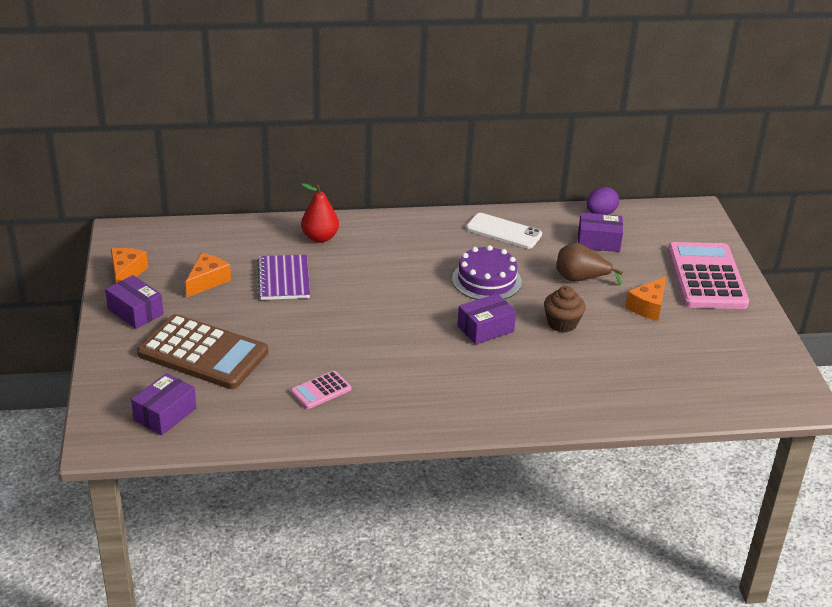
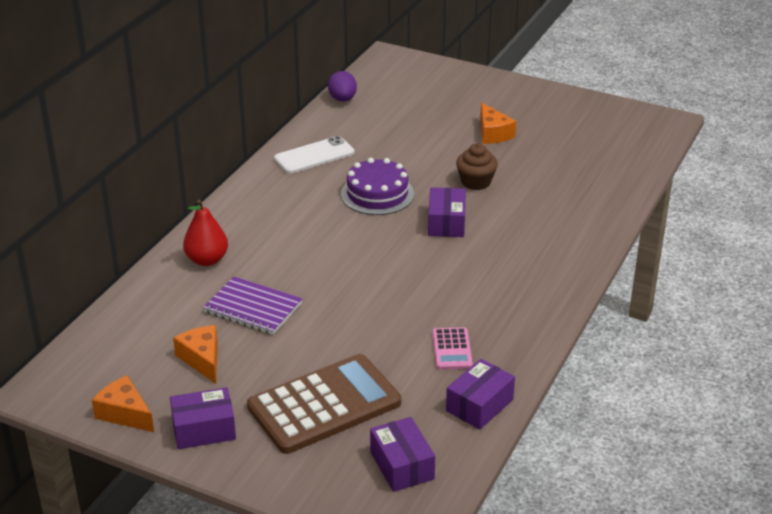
camera: 55 degrees left, 0 degrees up
brown pear [556,243,623,285] -> none
purple box [578,212,623,252] -> purple box moved to [446,359,515,430]
pink calculator [668,242,749,309] -> none

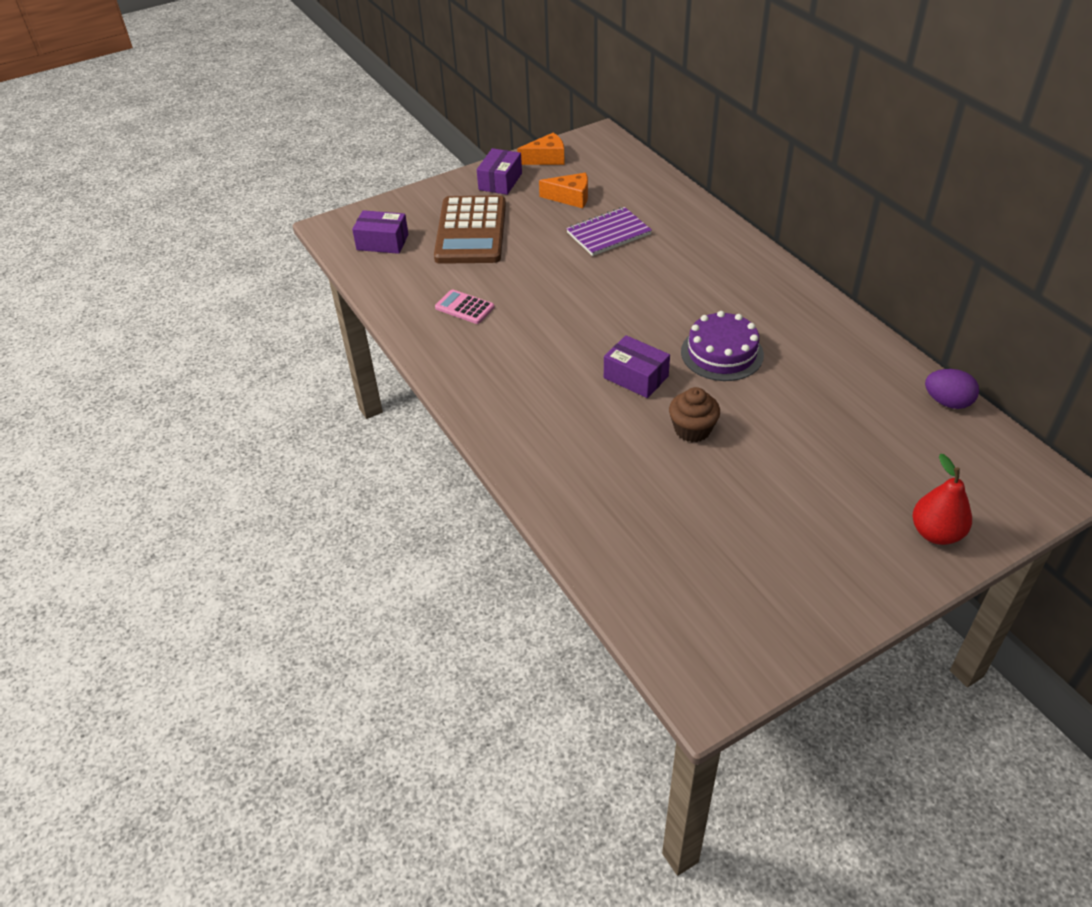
camera: 125 degrees right, 10 degrees up
red pear [183,199,228,266] -> red pear moved to [913,454,972,545]
white phone [274,136,355,174] -> none
purple box [446,359,515,430] -> none
orange cheese [480,103,516,144] -> none

